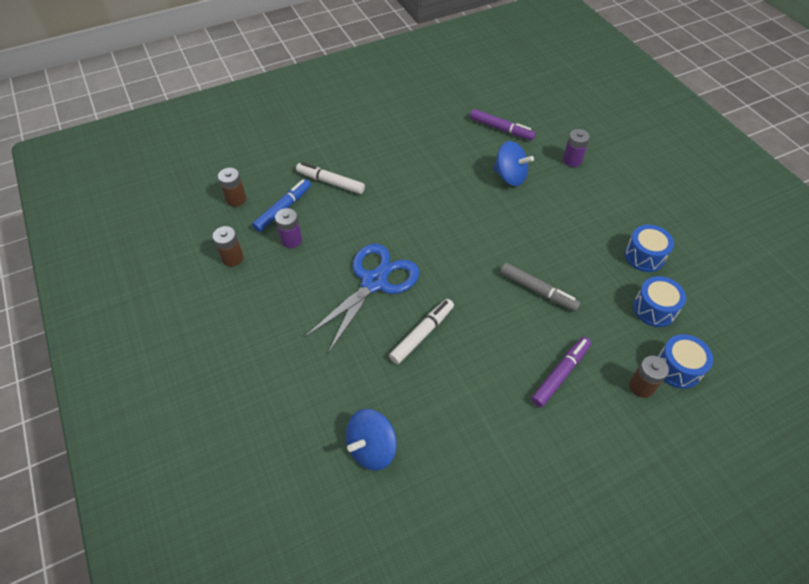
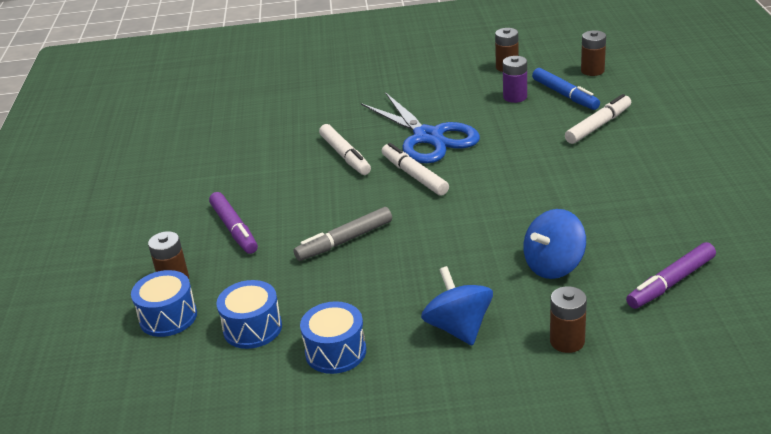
camera: 115 degrees right, 20 degrees down
blue spinning top [346,409,397,471] -> blue spinning top moved to [421,266,493,346]
purple battery [563,129,590,167] -> brown battery [550,286,587,353]
none -> white marker [382,143,449,196]

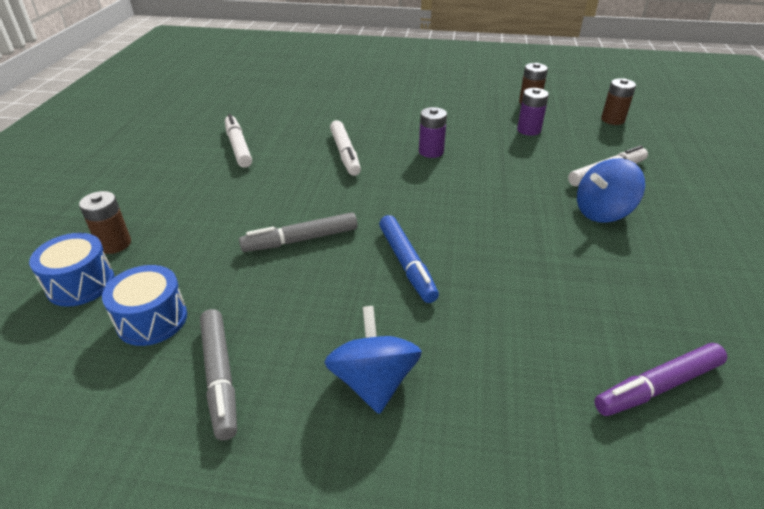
camera: 10 degrees right, 5 degrees up
purple marker [209,192,258,254] -> none
blue drum [300,301,366,374] -> grey marker [200,309,237,441]
blue scissors [361,92,480,163] -> purple battery [419,107,447,158]
white marker [382,143,449,196] -> white marker moved to [225,114,252,168]
blue spinning top [523,209,586,279] -> blue spinning top moved to [577,158,645,223]
blue marker [532,68,600,110] -> blue marker moved to [379,215,439,303]
brown battery [550,286,587,353] -> none

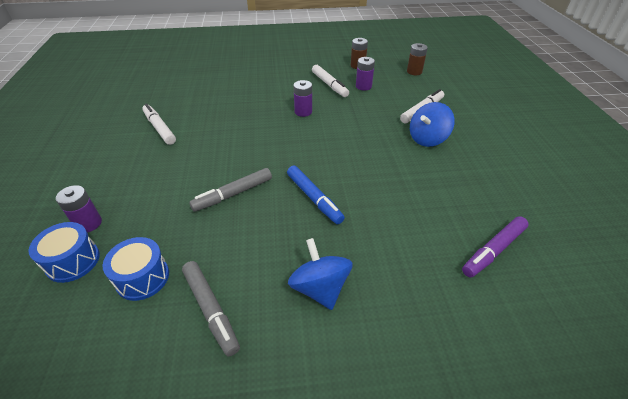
camera: 15 degrees left, 5 degrees up
brown battery [79,191,131,254] -> purple battery [56,185,102,232]
white marker [330,120,361,176] -> white marker moved to [312,65,349,97]

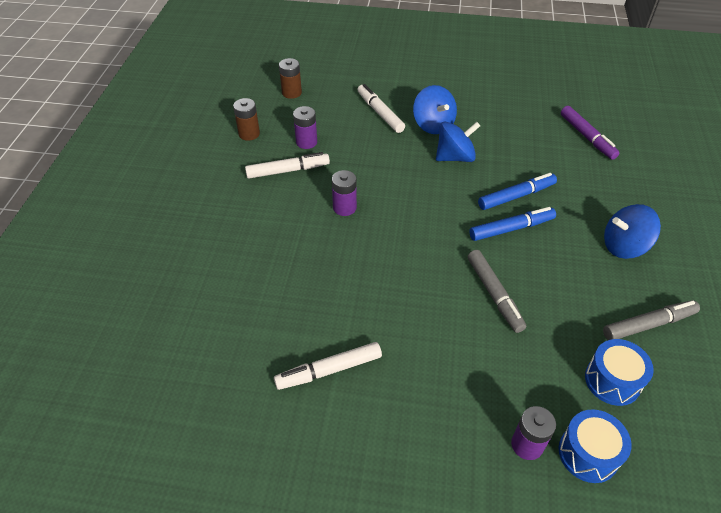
camera: 75 degrees left, 5 degrees up
none -> blue spinning top [436,122,480,162]
none -> blue marker [478,173,557,210]

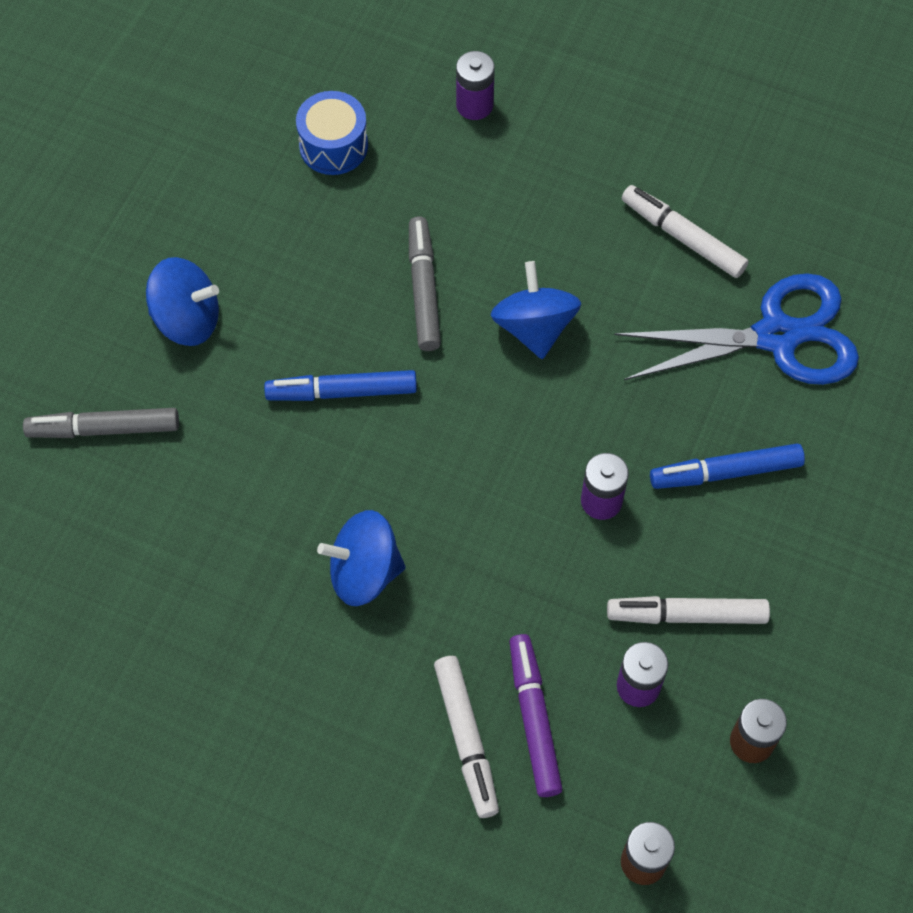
camera: 165 degrees left, 15 degrees up
white marker [274,342,382,390] -> white marker turned 135 degrees counterclockwise [622,185,749,278]
blue spinning top [413,85,457,134] -> blue spinning top moved to [491,261,581,359]
blue marker [478,173,557,210] -> blue marker moved to [650,444,805,489]
blue drum [559,409,632,483] -> none
purple marker [561,106,619,160] -> purple marker moved to [509,634,562,797]
grey marker [603,300,700,340] -> grey marker moved to [23,408,179,438]
none -> blue scissors [614,273,859,385]

